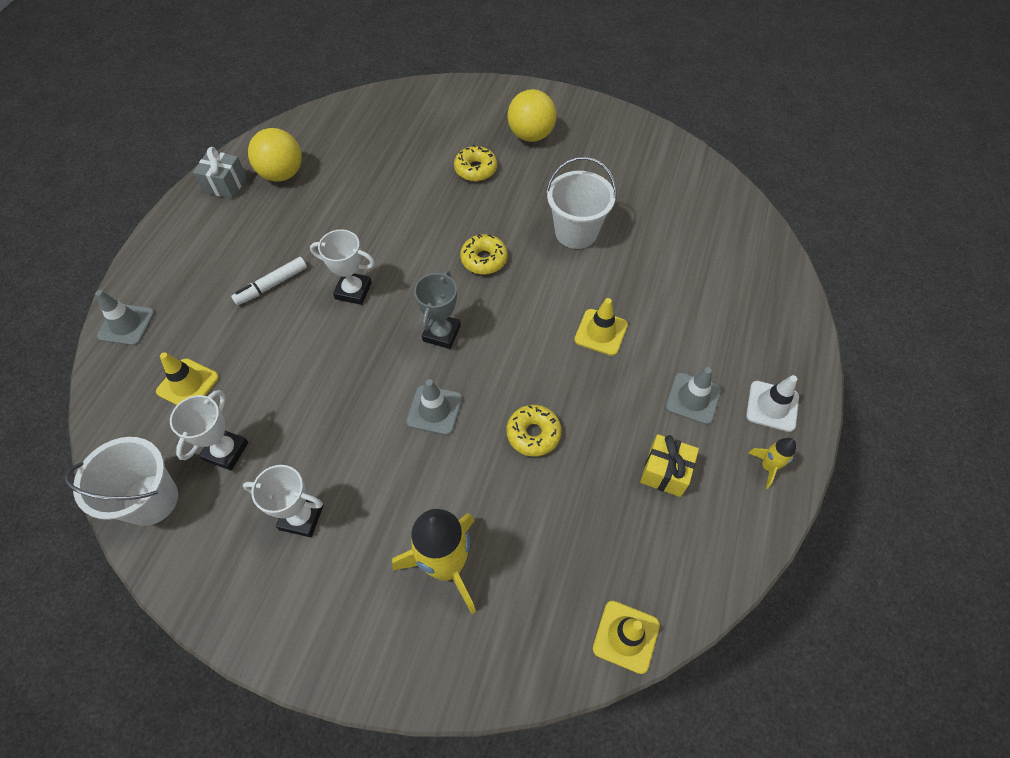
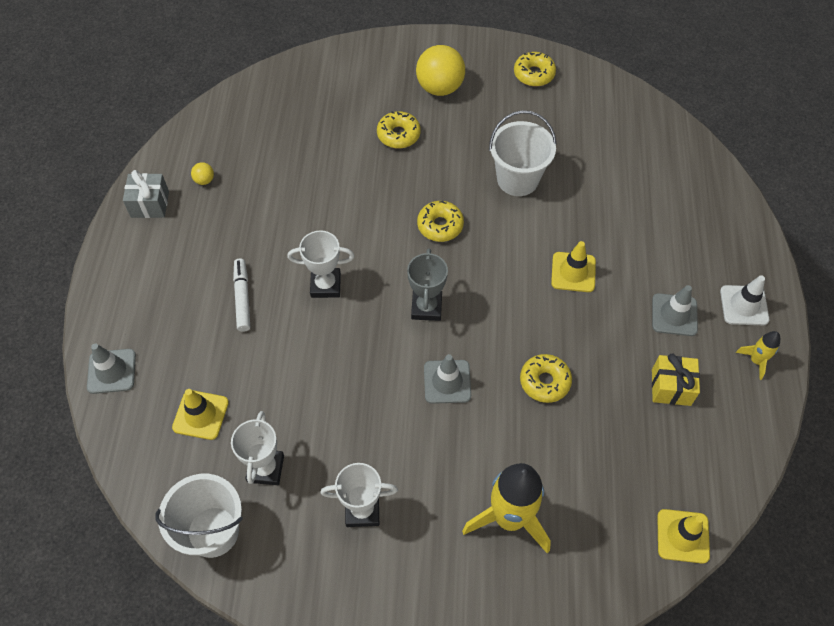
camera: 15 degrees left, 0 degrees up
white marker [231,257,307,305] -> white marker turned 135 degrees clockwise [233,259,250,332]
yellow ball [248,128,302,182] -> yellow ball [191,162,214,185], size x0.43
none -> yellow donut [514,52,556,86]

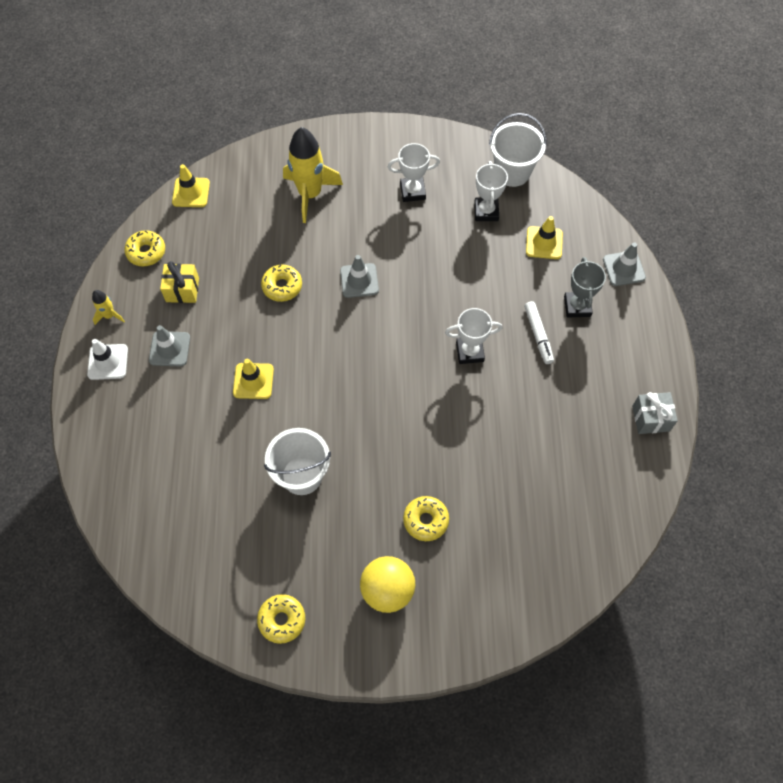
camera: 175 degrees right, 5 degrees up
yellow ball [191,162,214,185] -> none
grey trophy [407,248,448,321] -> grey trophy moved to [564,257,606,318]
yellow donut [417,201,464,242] -> yellow donut moved to [125,230,165,266]

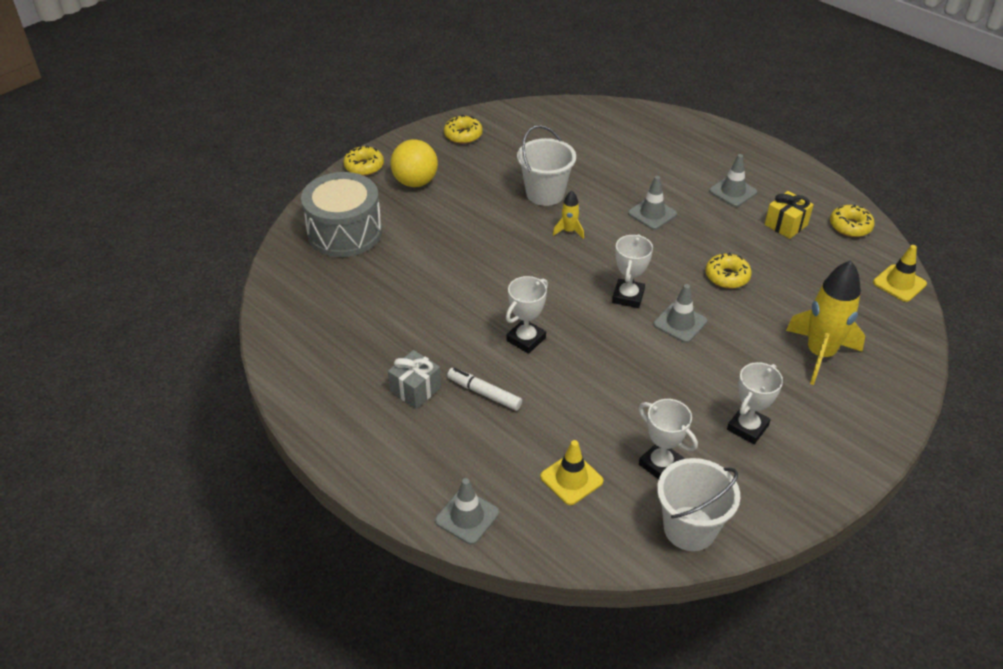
camera: 135 degrees right, 20 degrees down
white traffic cone [87,339,128,380] -> none
yellow rocket [92,290,125,325] -> yellow rocket moved to [553,191,584,239]
yellow traffic cone [233,359,274,399] -> grey traffic cone [628,176,677,230]
yellow donut [403,496,449,541] -> yellow donut moved to [343,146,384,176]
grey trophy [564,257,606,318] -> none
grey gift [632,392,678,434] -> grey gift moved to [388,350,441,409]
none -> grey drum [301,172,382,257]
none -> white trophy [612,234,653,308]

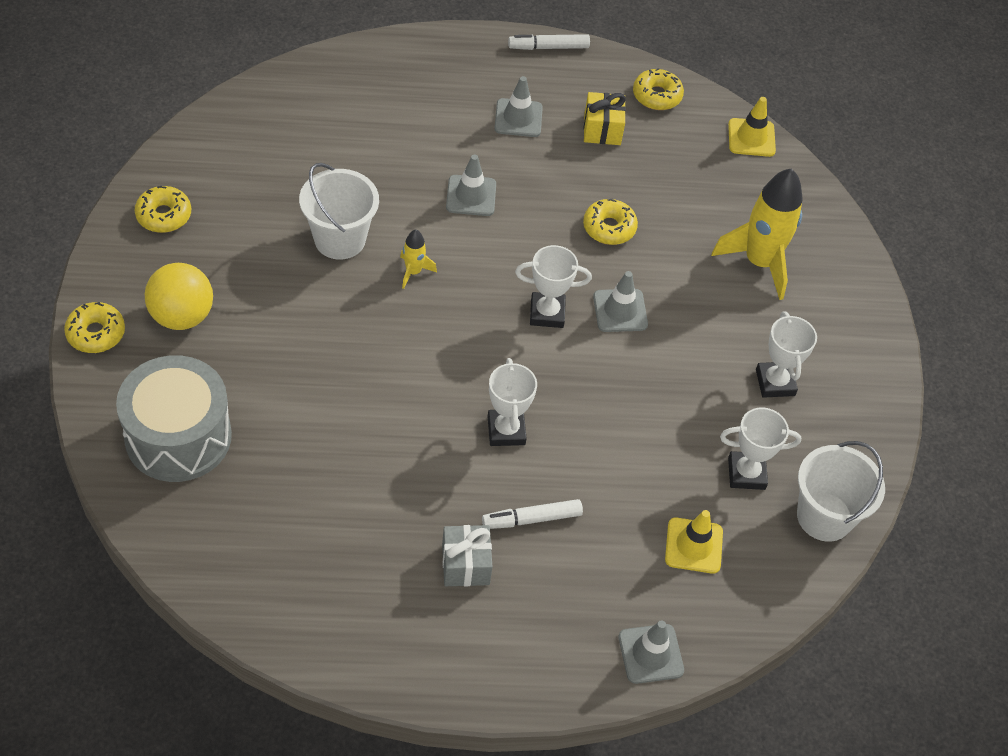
camera: 50 degrees left, 10 degrees up
white trophy [612,234,653,308] -> white trophy turned 60 degrees counterclockwise [515,245,592,328]
none -> white marker [508,34,590,50]

